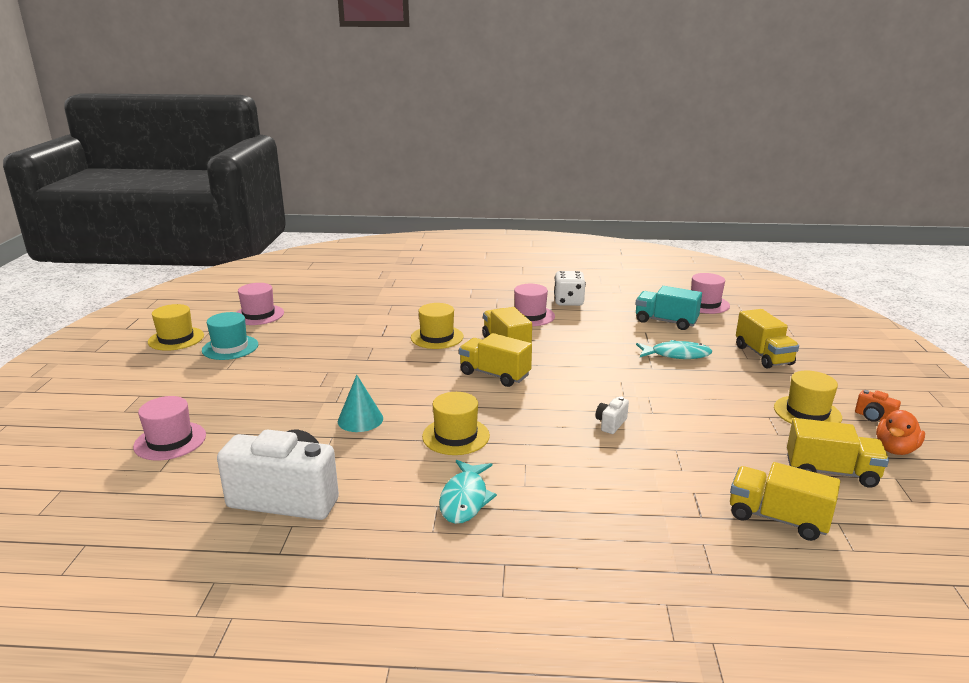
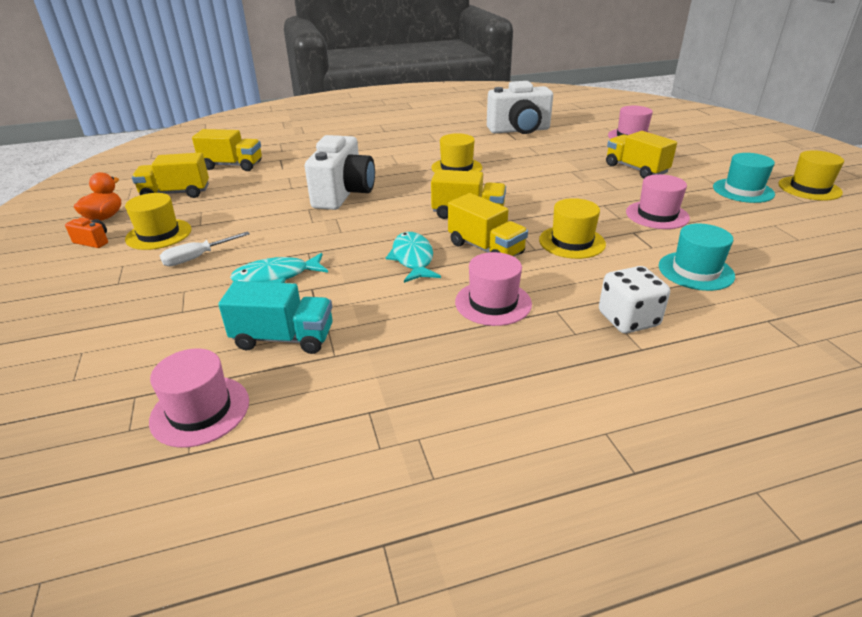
camera: 160 degrees right, 10 degrees up
pink hat [237,283,284,325] -> pink hat moved to [626,174,690,229]
turquoise cone [338,375,383,432] -> none
turquoise fish [439,460,497,524] -> turquoise fish moved to [386,232,441,283]
white dice [554,271,586,306] -> white dice moved to [599,266,670,333]
white camera [596,397,629,434] -> white camera [305,135,375,210], size x2.47
yellow truck [736,309,799,368] -> yellow truck moved to [606,131,677,179]
none -> white screwdriver [160,231,250,266]
none -> turquoise hat [659,224,735,291]

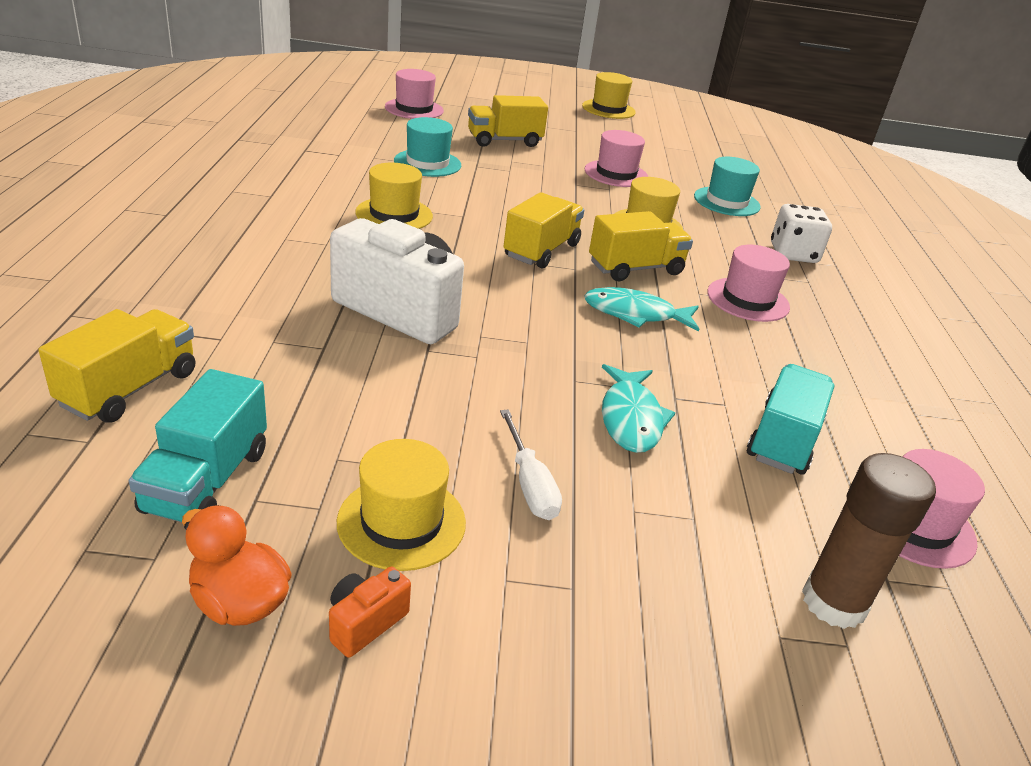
camera: 75 degrees left, 0 degrees up
yellow truck [132,152,209,198] -> turquoise truck [129,369,267,522]
white camera [487,81,553,134] -> none
turquoise hat [713,153,775,203] -> turquoise hat moved to [394,117,461,177]
none -> brown glue stick [802,453,936,629]

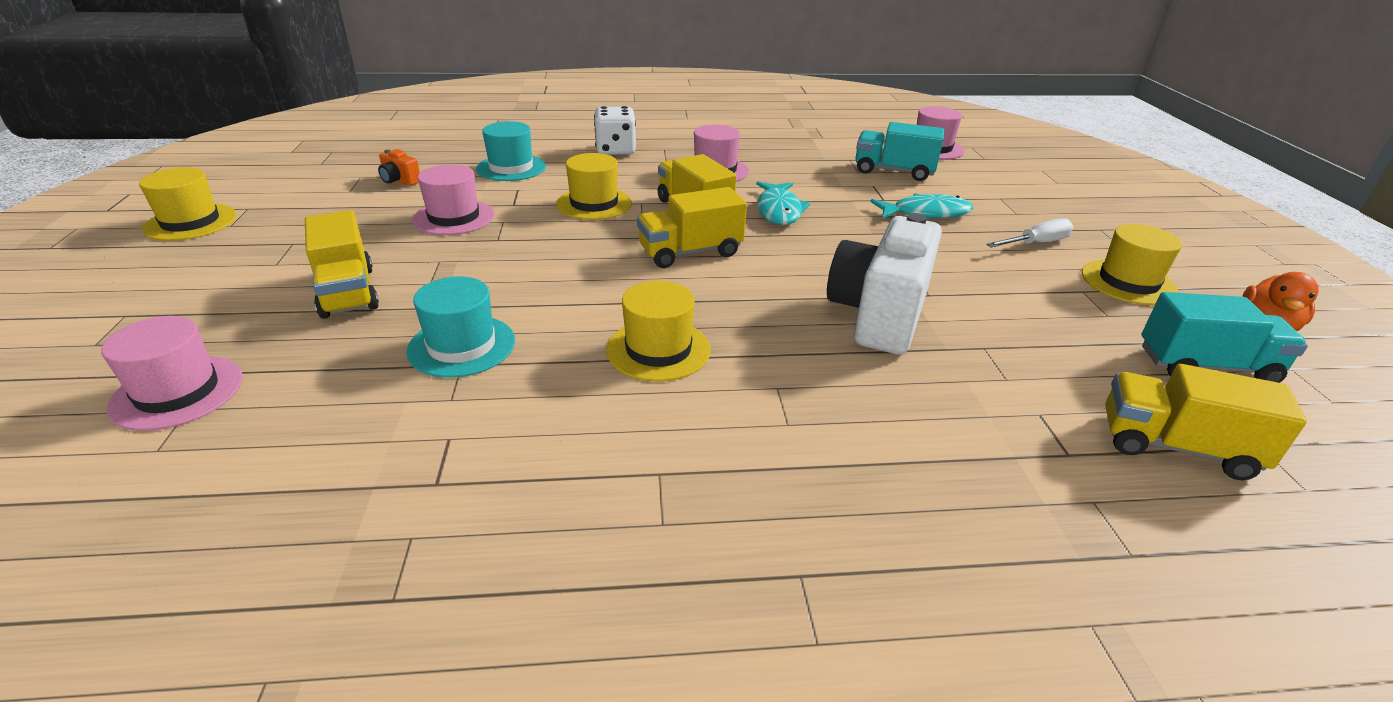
camera: 95 degrees left, 0 degrees up
orange camera [329,567,411,658] -> orange camera moved to [378,149,420,186]
yellow truck [504,192,584,268] -> yellow truck turned 45 degrees counterclockwise [637,187,747,268]
brown glue stick [802,453,936,629] -> none

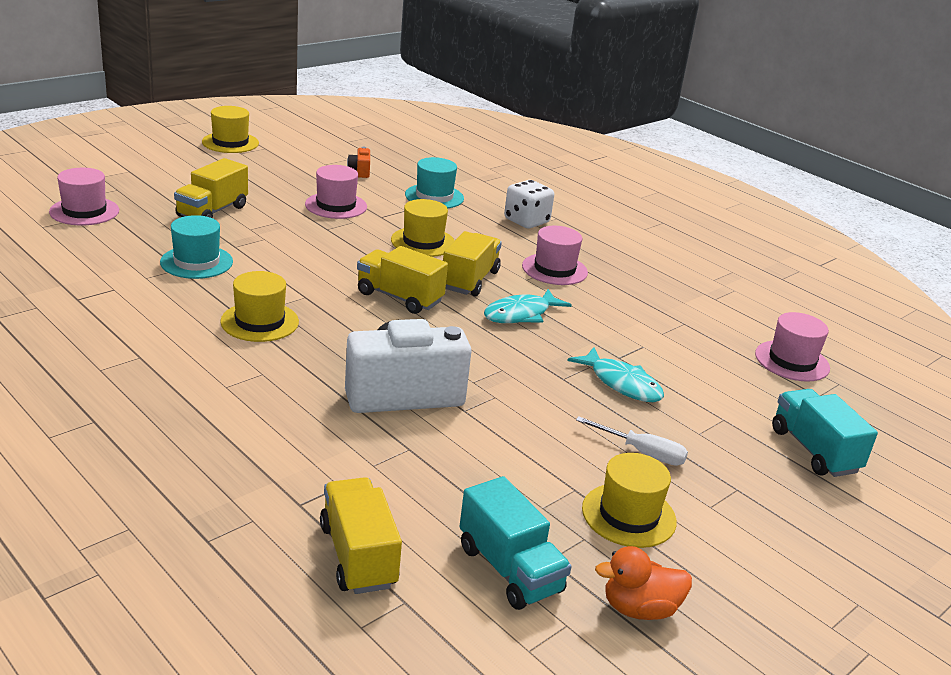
camera: 50 degrees right, 5 degrees down
turquoise truck [855,122,944,181] -> turquoise truck moved to [772,389,878,477]

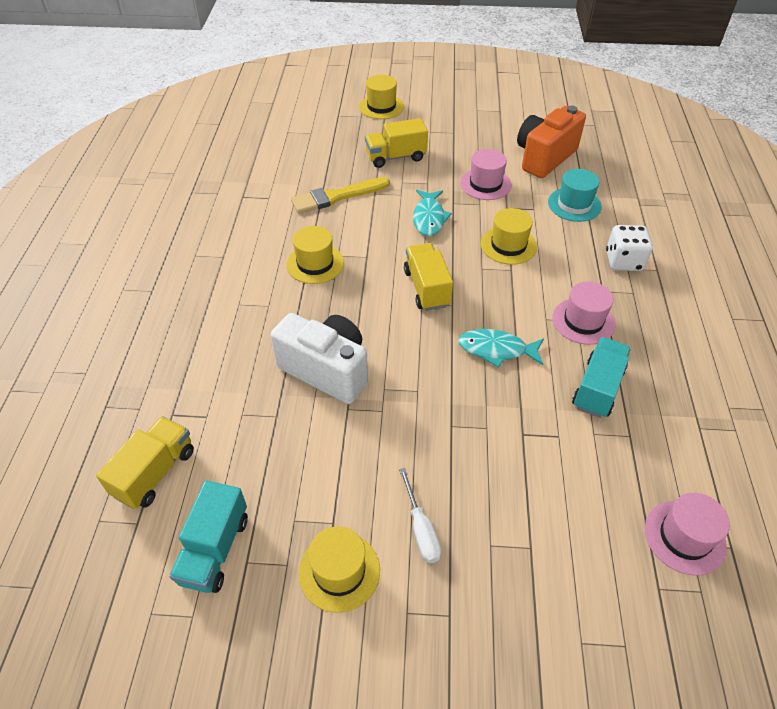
camera: 50 degrees right, 20 degrees up
pink hat [49,168,119,225] -> none
turquoise hat [160,215,233,279] -> yellow brush [291,177,390,213]
yellow hat [202,106,259,153] -> yellow hat moved to [359,75,404,119]
orange camera [347,147,370,178] -> orange camera [517,106,586,178], size x2.47
yellow truck [443,231,502,297] -> none
turquoise fish [567,347,664,402] -> turquoise fish moved to [413,190,452,236]
orange duck [595,546,692,620] -> none
turquoise truck [772,389,878,477] -> turquoise truck moved to [572,337,631,418]

